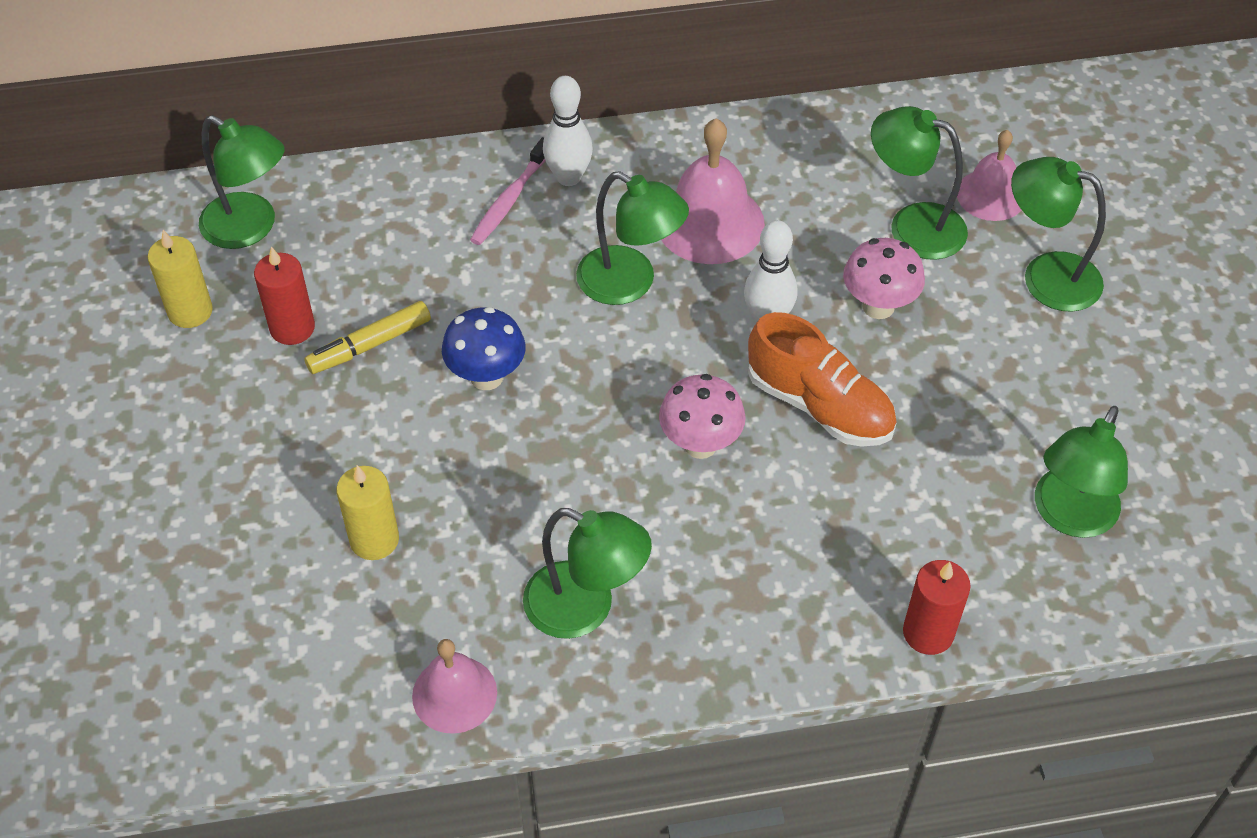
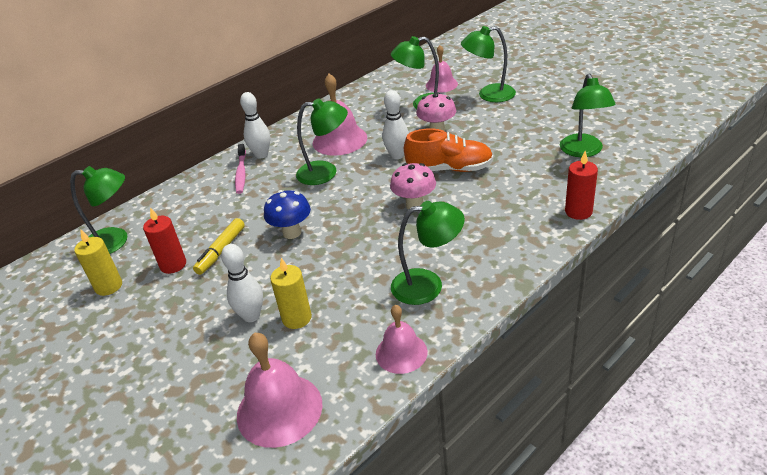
camera: 30 degrees left, 15 degrees down
none -> white bowling pin [221,244,263,322]
none -> pink bell [237,333,323,448]

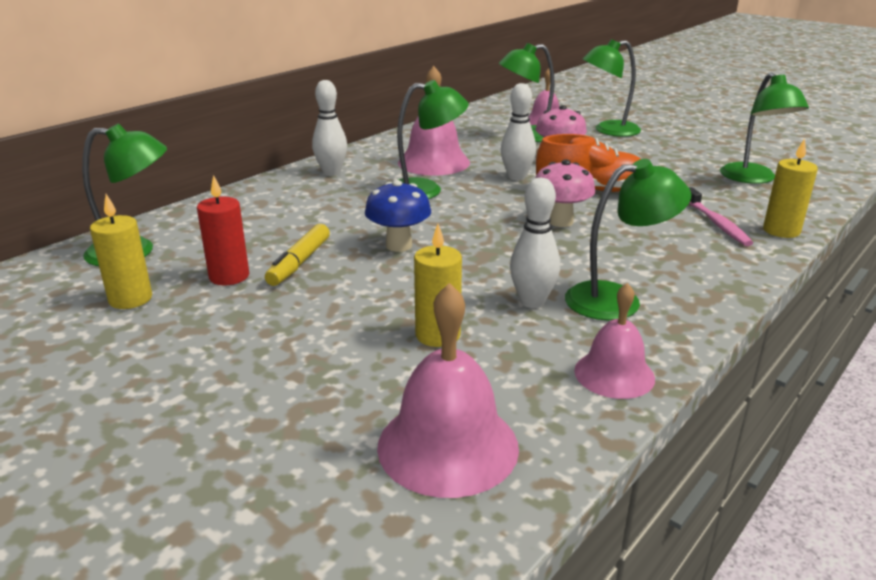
camera: 10 degrees left, 10 degrees down
white bowling pin [221,244,263,322] -> white bowling pin moved to [510,178,560,308]
pink toothbrush [235,144,246,194] -> pink toothbrush moved to [689,187,753,246]
red candle [565,151,598,220] -> yellow candle [763,138,818,238]

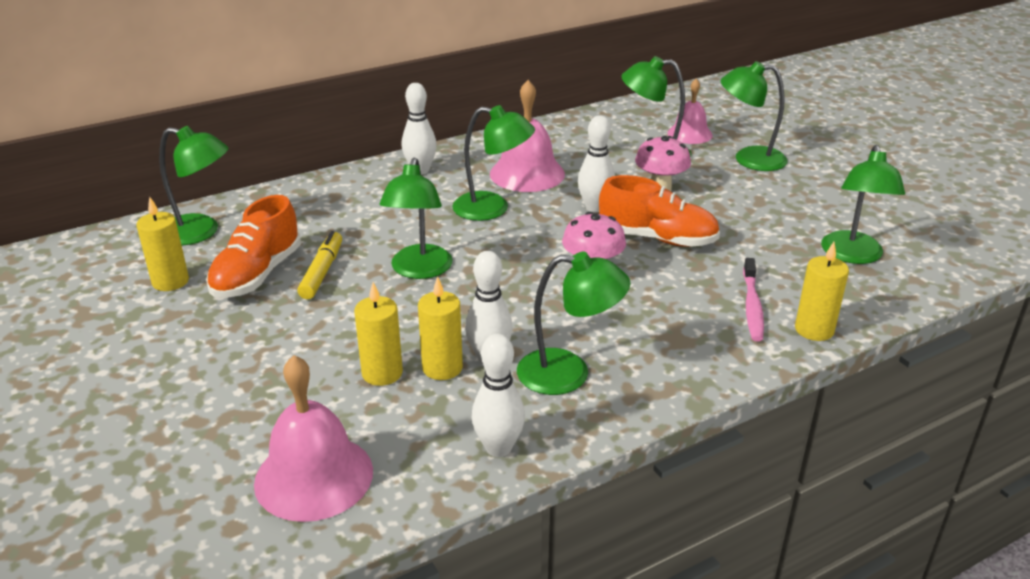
camera: 20 degrees right, 5 degrees up
red candle [197,175,249,285] -> orange shoe [206,195,301,298]
yellow marker [265,224,330,286] -> yellow marker turned 150 degrees clockwise [297,231,342,299]
blue mushroom [365,180,431,252] -> green lamp [380,157,452,279]
pink bell [574,283,655,399] -> white bowling pin [472,334,525,457]
none -> yellow candle [418,276,463,380]

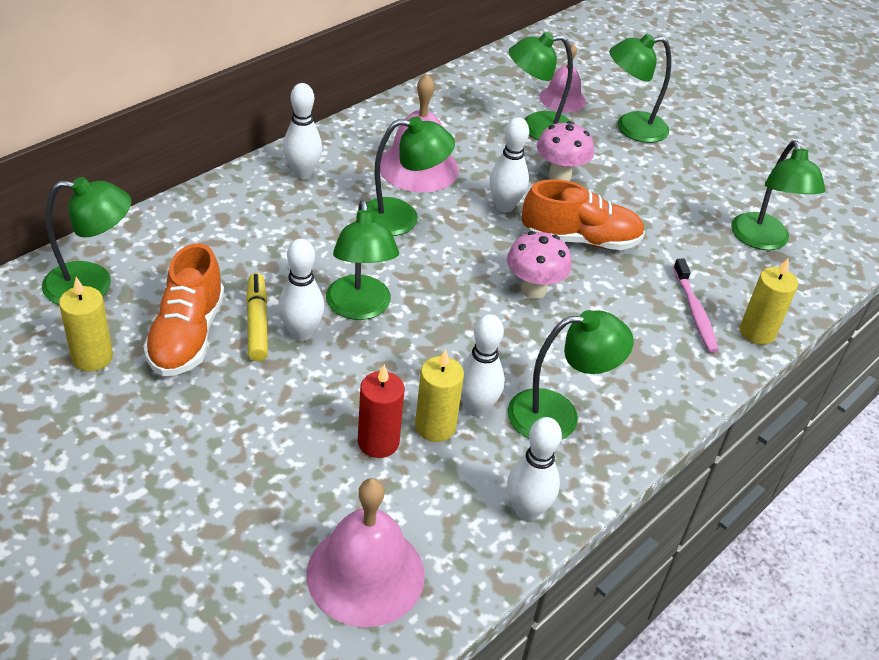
camera: 20 degrees left, 10 degrees up
yellow candle [354,282,403,386] -> red candle [358,364,405,458]
none -> white bowling pin [278,239,324,341]

